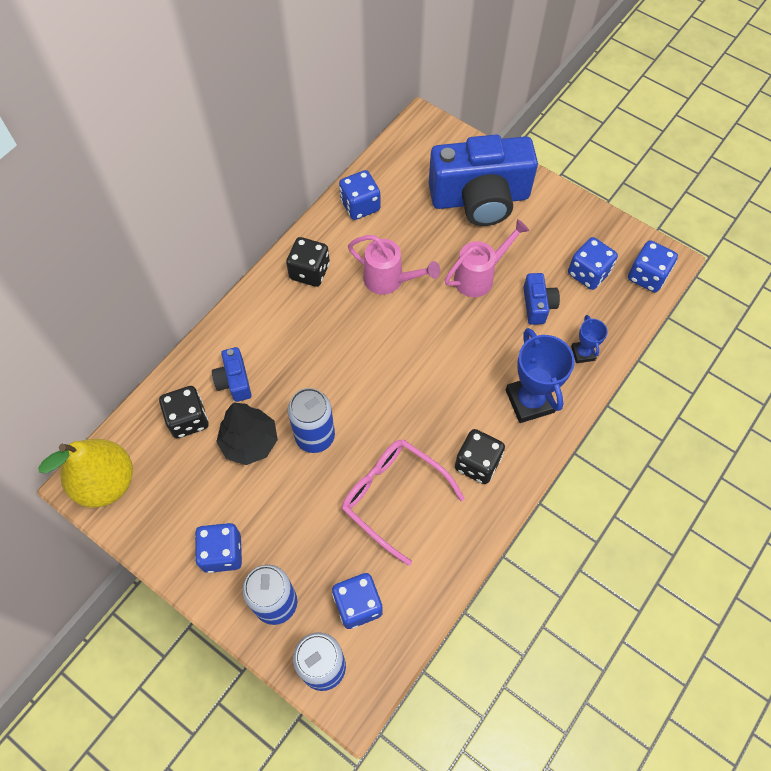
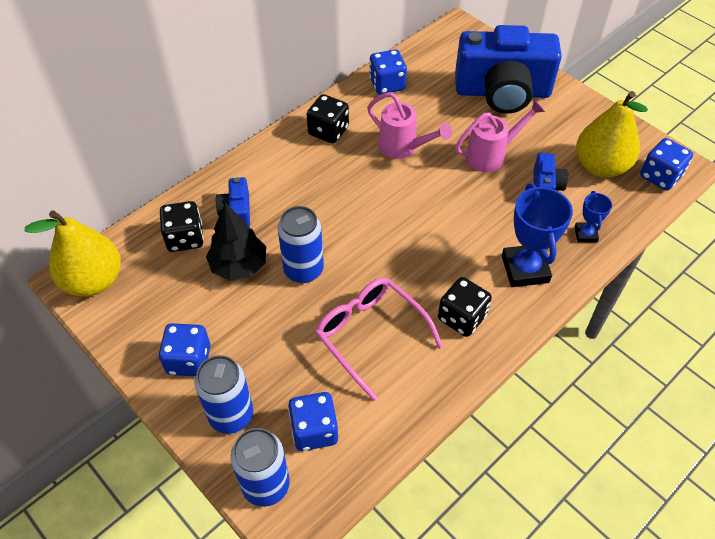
camera: 10 degrees right, 10 degrees down
blue dice [568,237,618,290] -> yellow pear [576,91,648,178]

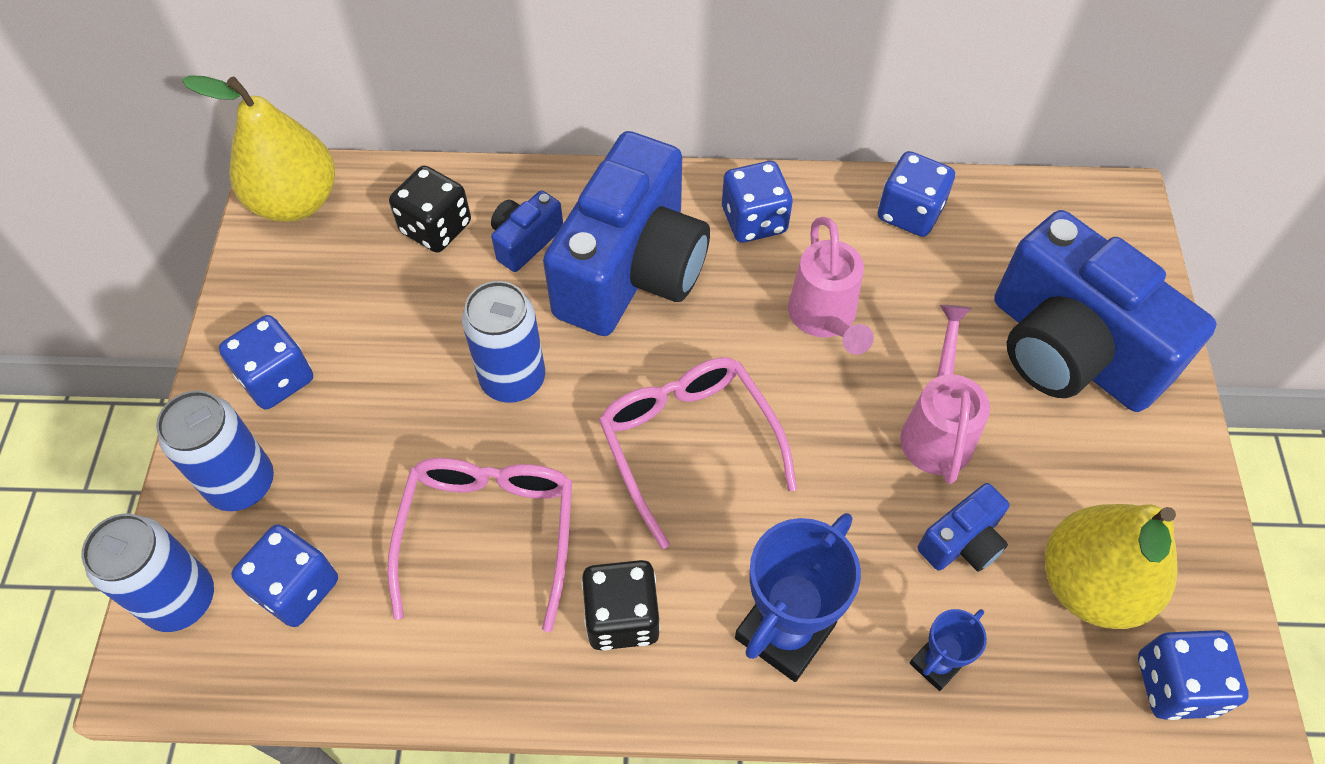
camera: 45 degrees right, 5 degrees up
black tree [206,203,266,281] -> none
black dice [307,94,349,143] -> blue dice [722,161,793,243]
pink watering can [455,99,545,172] -> pink watering can turned 105 degrees counterclockwise [900,305,990,484]
none -> blue camera [543,131,710,336]
none -> pink glasses [599,357,797,549]

